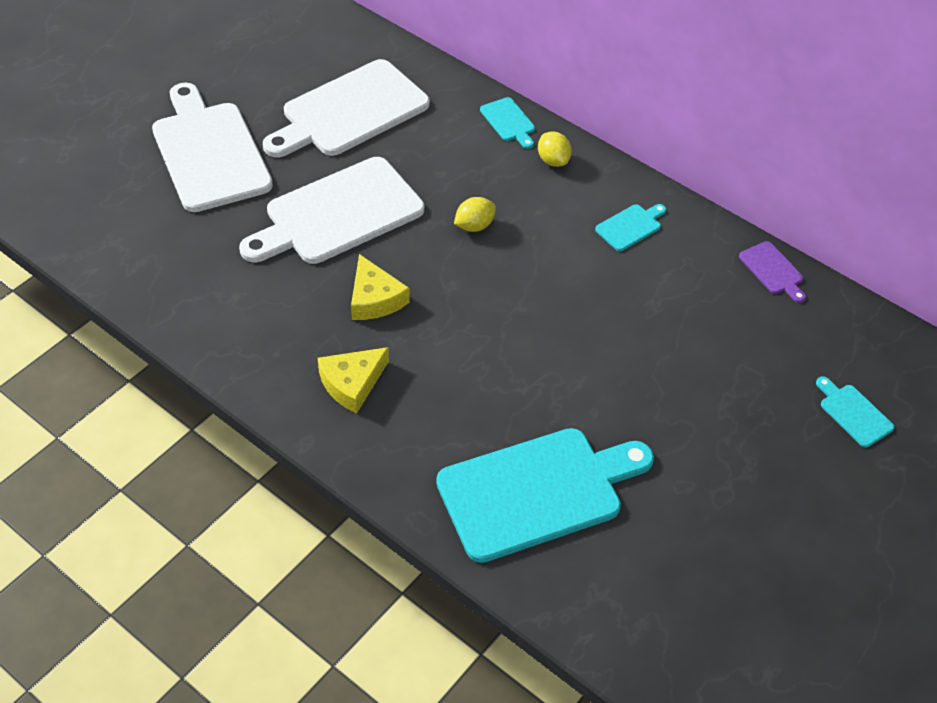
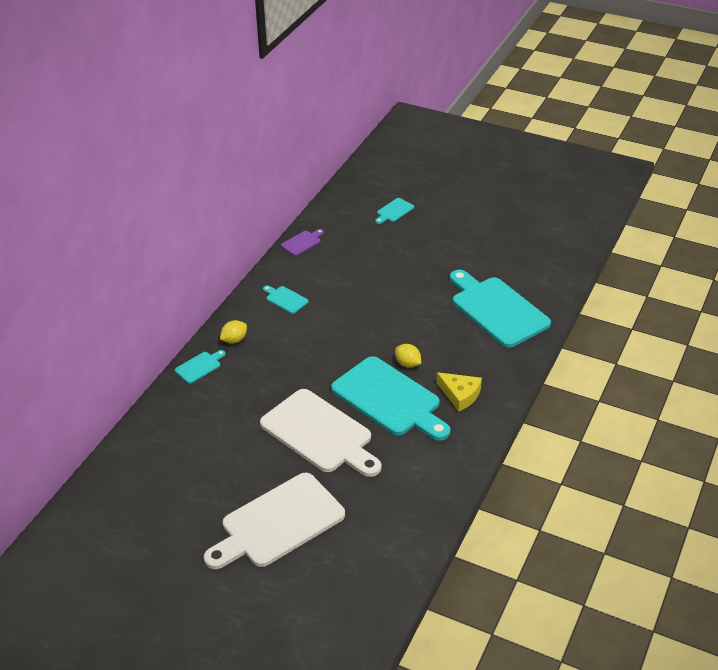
camera: 100 degrees left, 10 degrees down
white cutting board [263,59,430,158] -> none
yellow cheese [351,254,410,320] -> turquoise cutting board [331,356,450,441]
yellow lemon [454,197,496,232] -> yellow lemon moved to [395,344,421,368]

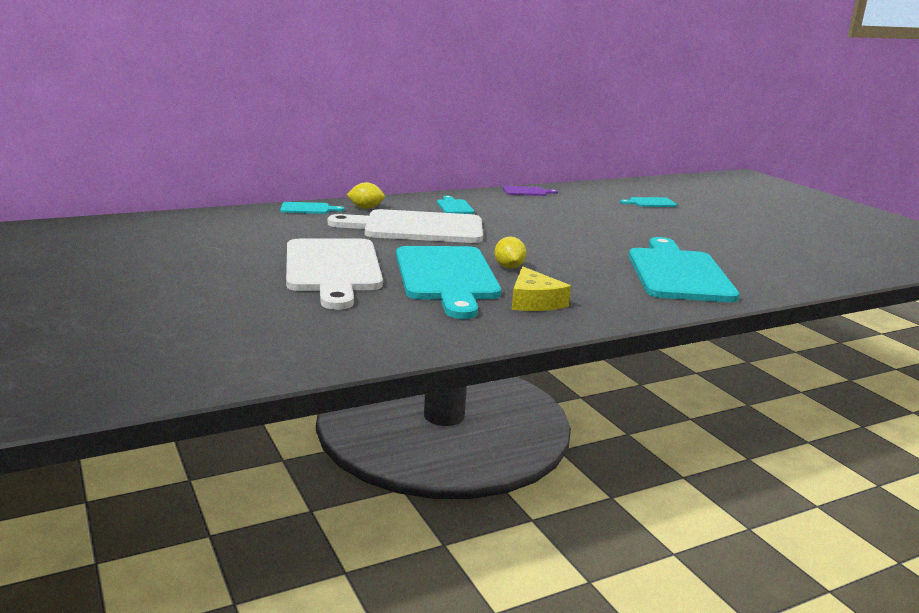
camera: 35 degrees right, 20 degrees down
white cutting board [204,473,345,569] -> white cutting board moved to [328,209,483,243]

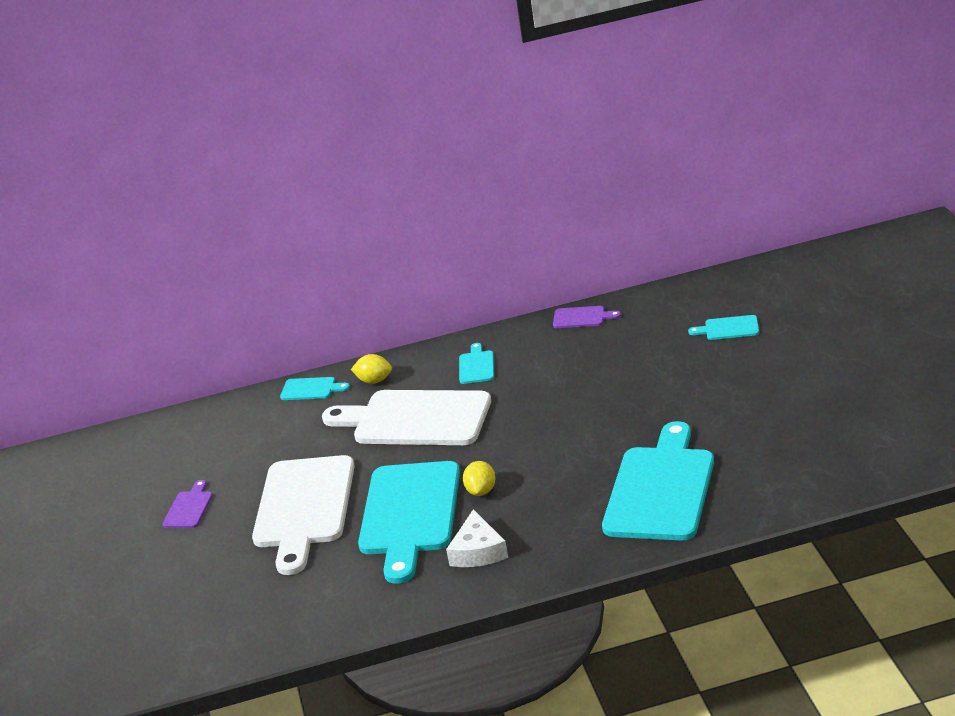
camera: 20 degrees right, 10 degrees up
yellow cheese [512,266,571,311] -> white cheese [446,509,508,567]
none -> purple cutting board [163,480,213,528]

